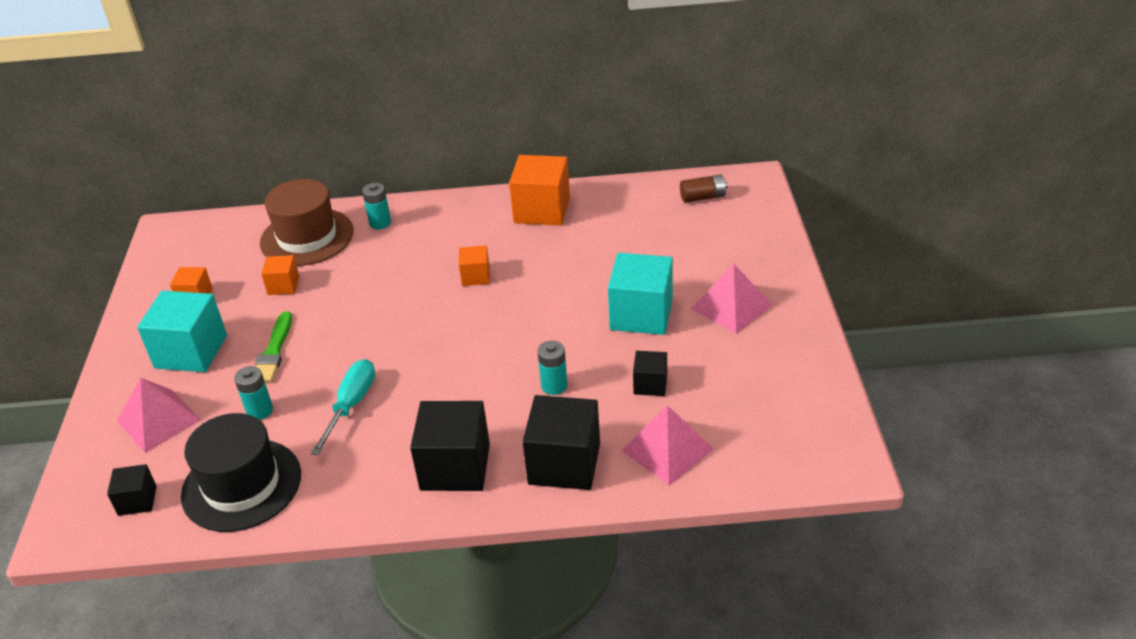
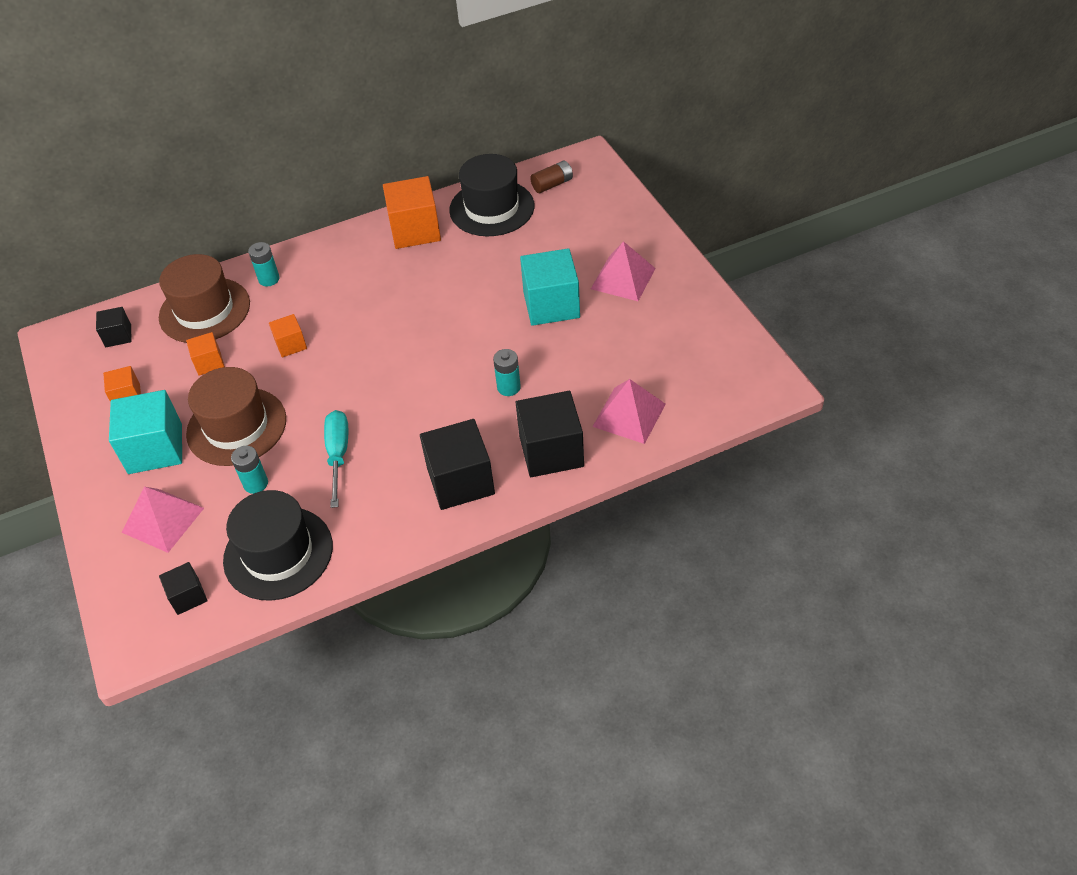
camera: 20 degrees left, 10 degrees up
green brush [255,311,292,382] -> brown hat [186,367,286,466]
orange cube [459,245,490,286] -> orange cube moved to [269,314,307,358]
black cube [633,351,667,396] -> black cube moved to [96,307,131,347]
none -> black hat [449,154,534,236]

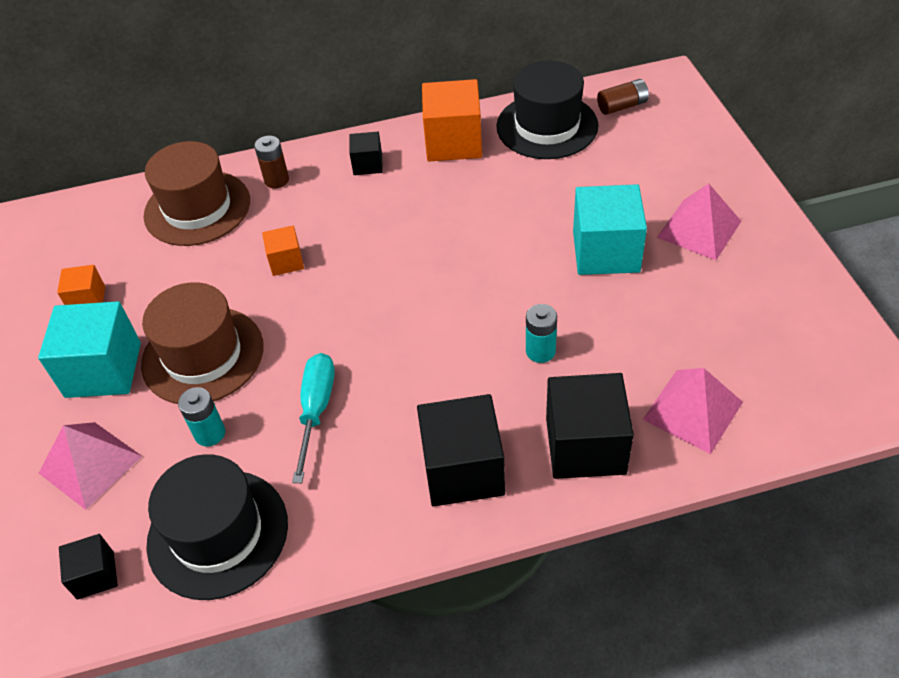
camera: 10 degrees right, 0 degrees up
black cube [96,307,131,347] -> black cube moved to [349,132,383,175]
orange cube [186,332,225,376] -> none
turquoise battery [248,242,280,287] -> brown battery [254,136,289,189]

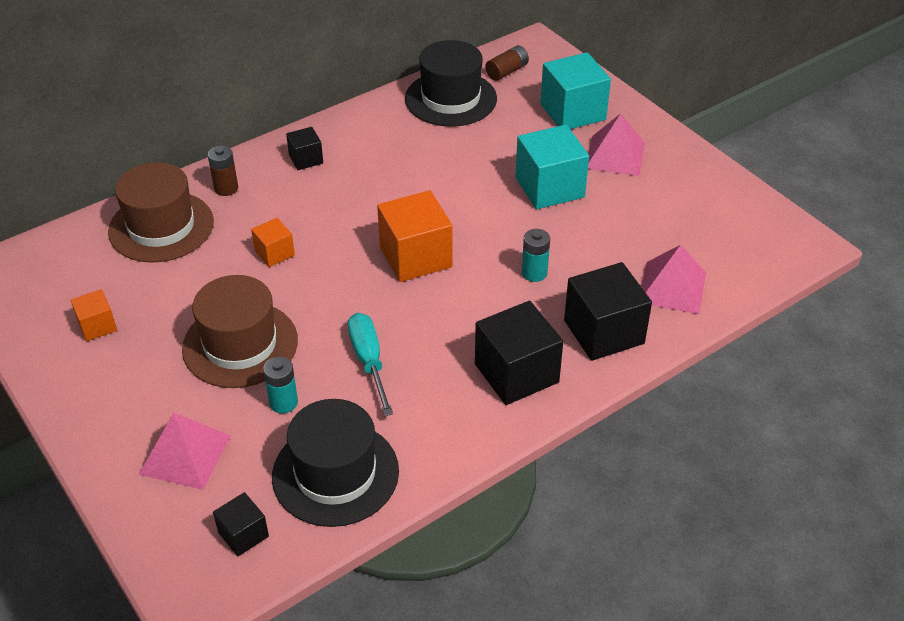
camera: 25 degrees left, 5 degrees down
turquoise cube [38,301,141,398] -> turquoise cube moved to [540,52,611,129]
orange cube [422,79,482,162] -> orange cube moved to [377,190,452,282]

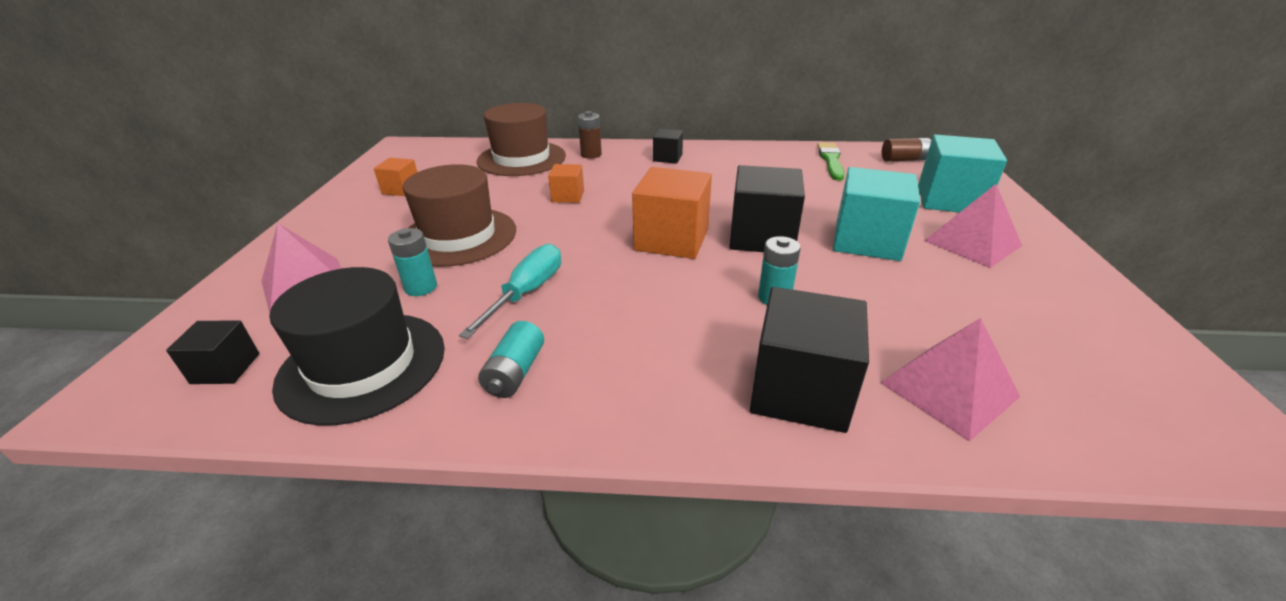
camera: 40 degrees right, 10 degrees down
black hat [405,40,497,127] -> green brush [817,142,845,181]
black cube [475,301,563,405] -> black cube moved to [729,165,805,252]
none -> turquoise battery [478,321,544,398]

